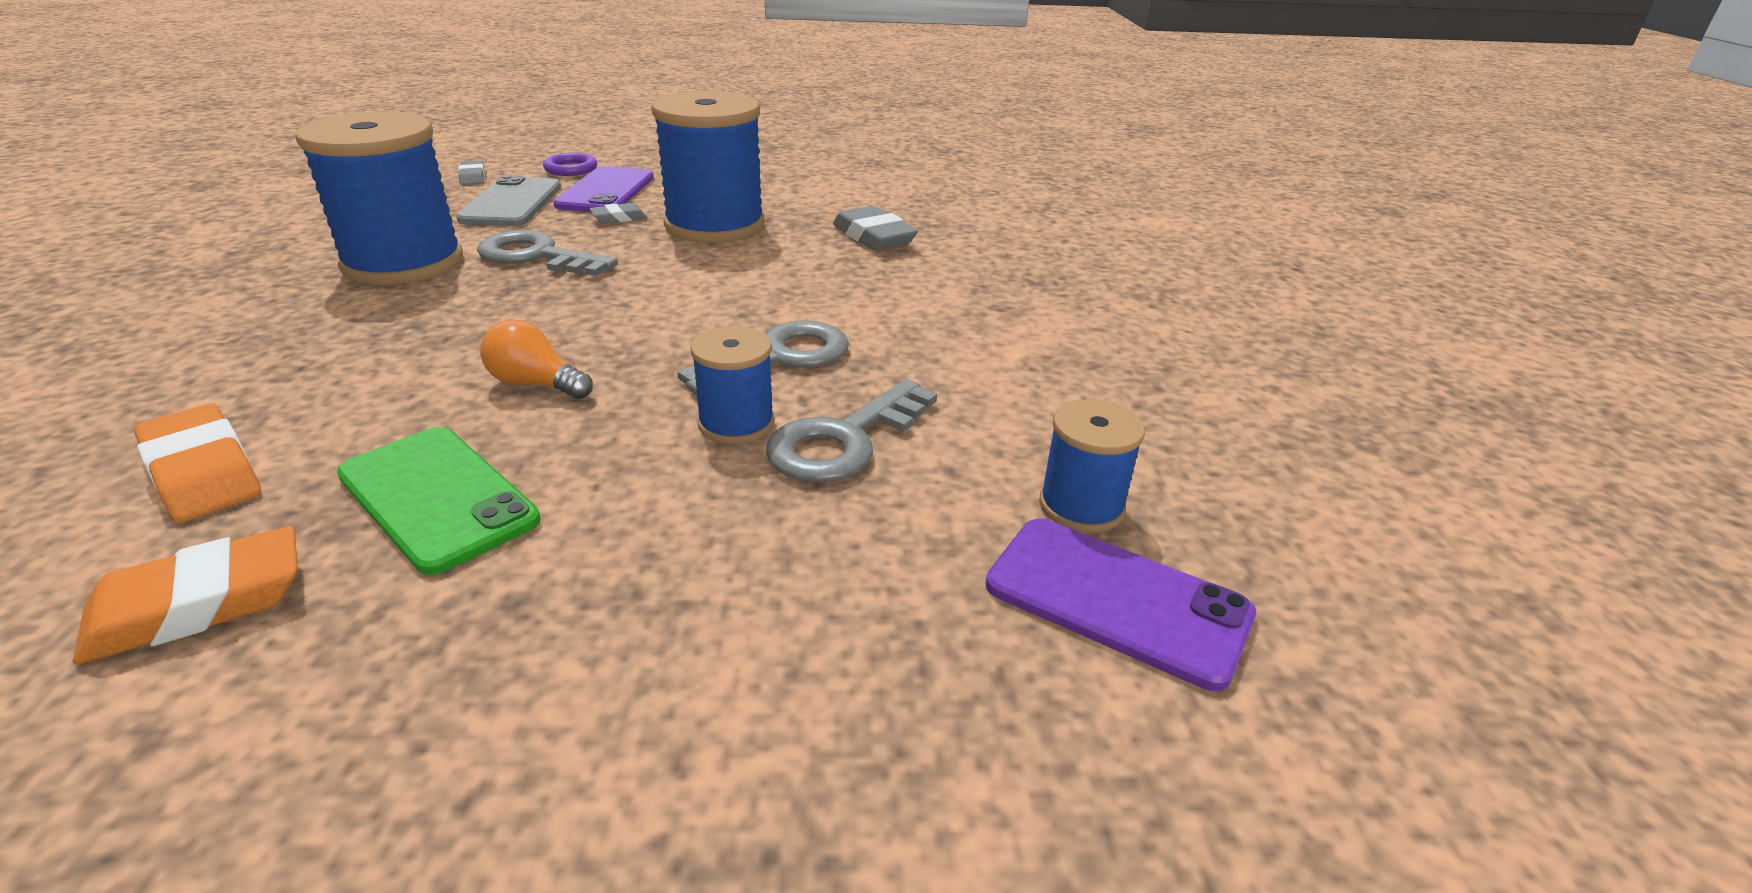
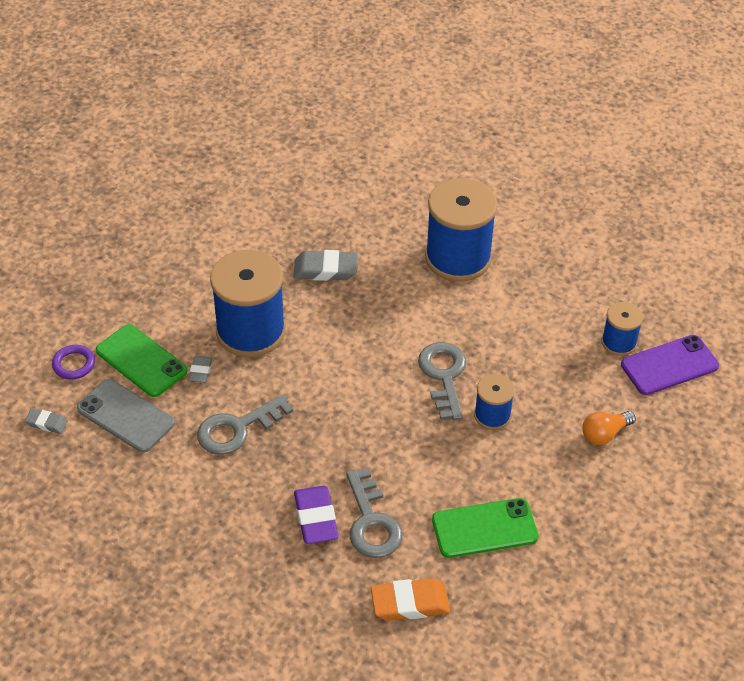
camera: 55 degrees left, 15 degrees up
orange eraser [73,526,298,665] -> none
blue spool [295,111,463,285] -> blue spool moved to [425,178,497,282]
orange light bulb [480,319,593,399] -> orange light bulb moved to [582,411,636,445]
purple phone [553,166,654,212] -> green phone [96,324,187,397]
grey key [766,379,937,483] -> grey key moved to [346,468,402,558]
none -> purple eraser [294,486,339,544]

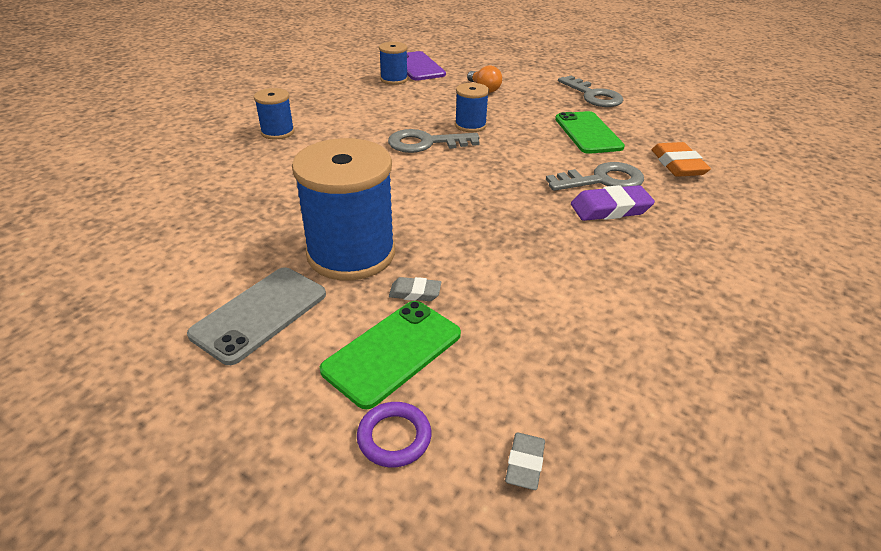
camera: 90 degrees left, 10 degrees down
grey phone [77,379,175,453] -> grey phone moved to [187,267,326,365]
grey key [197,395,293,455] -> grey key moved to [558,76,623,107]
grey eraser [293,250,358,281] -> none
blue spool [425,178,497,282] -> blue spool [254,88,295,139], size x0.51

